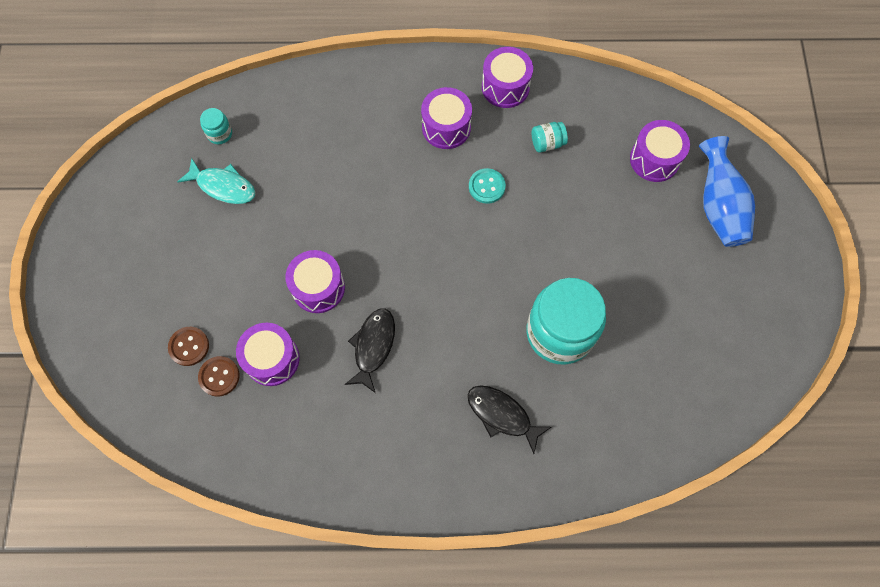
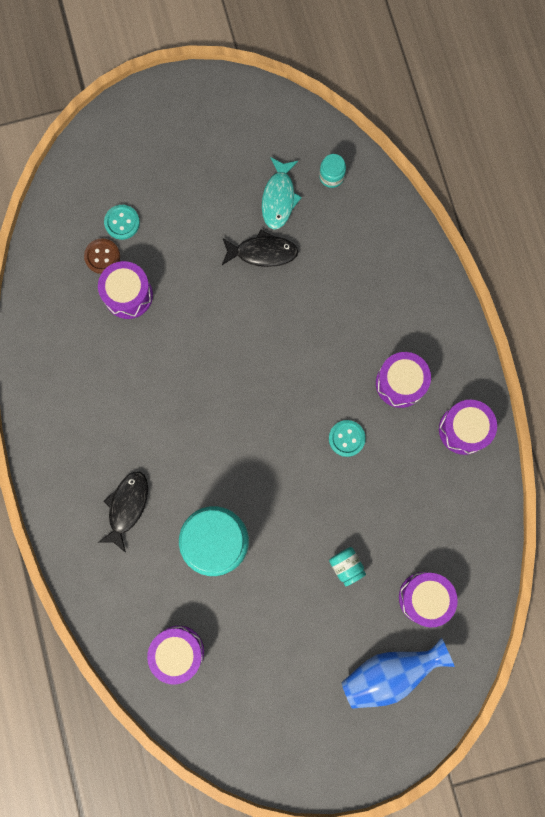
camera: 75 degrees right, 10 degrees up
brown button [168,327,209,366] -> turquoise button [104,205,140,240]
purple drum [285,250,345,313] -> purple drum moved to [147,626,204,685]
black fish [344,308,395,393] -> black fish moved to [222,229,299,267]
turquoise jar [532,122,568,153] -> turquoise jar moved to [329,547,366,586]

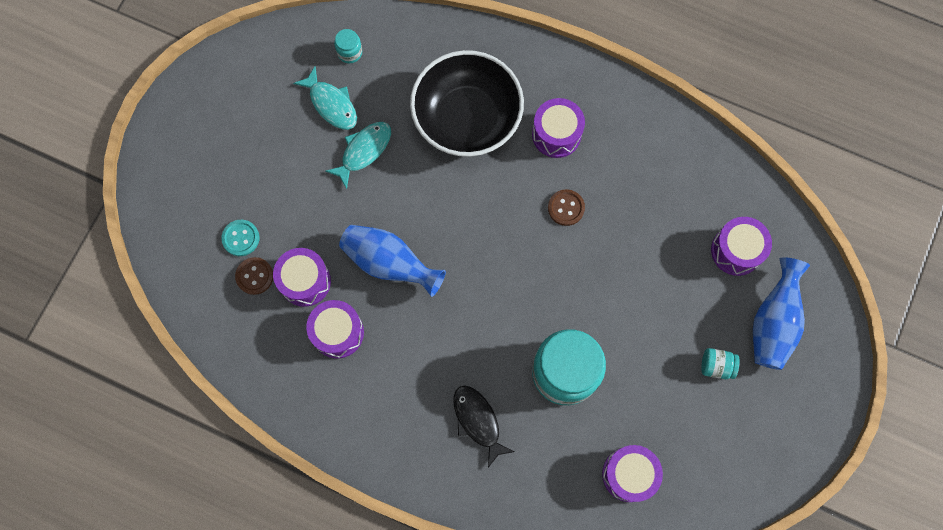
camera: 50 degrees left, 5 degrees down
black fish [222,229,299,267] -> turquoise fish [325,122,391,189]
turquoise button [329,420,366,457] -> brown button [548,189,585,226]
turquoise jar [329,547,366,586] -> turquoise jar moved to [701,348,740,379]
purple drum [439,400,497,455] -> purple drum moved to [306,300,364,359]
none -> blue vase [339,225,446,297]
none -> black bowl [410,50,524,157]

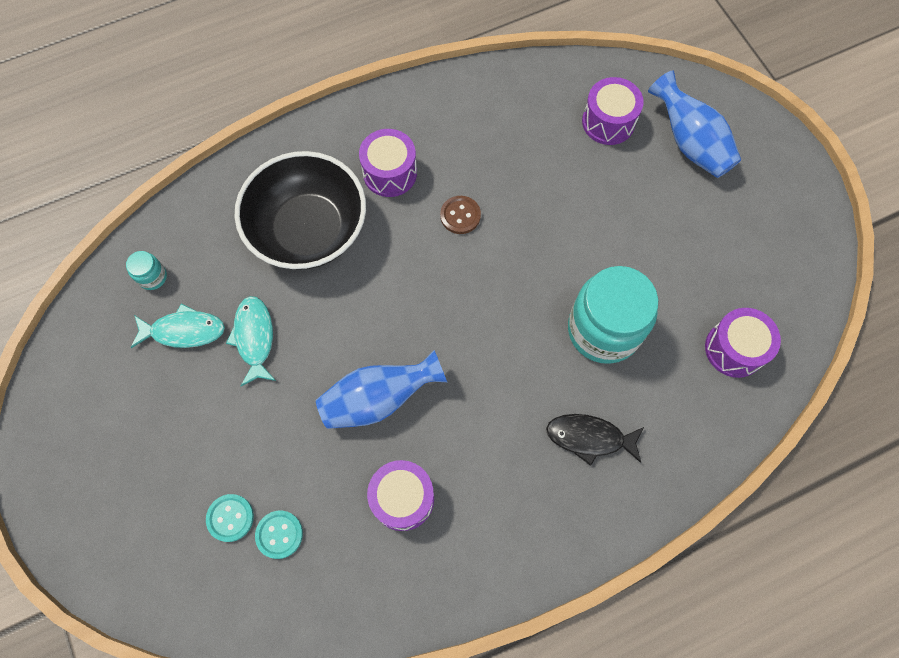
camera: 50 degrees left, 5 degrees down
brown button [235,257,273,295] -> turquoise button [255,510,303,559]
purple drum [273,248,331,307] -> none
turquoise jar [701,348,740,379] -> none

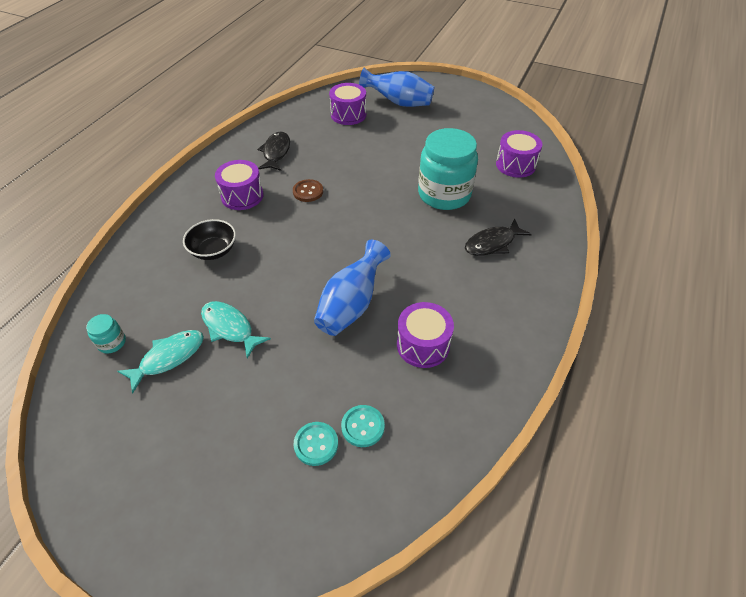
camera: 40 degrees left, 20 degrees down
black bowl [235,151,366,270] -> black bowl [183,219,236,260], size x0.50
none -> black fish [258,132,290,171]

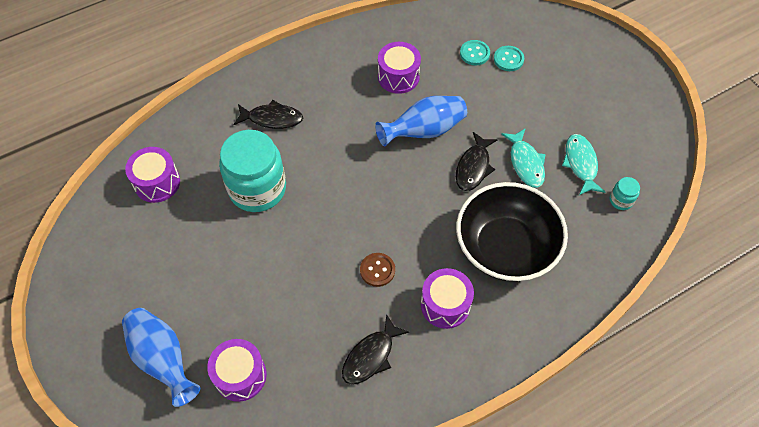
camera: 145 degrees left, 10 degrees up
turquoise fish [117,330,204,393] -> turquoise fish turned 90 degrees clockwise [562,134,605,195]
black bowl [183,219,236,260] -> black bowl [456,182,568,282], size x2.01
none -> black fish [456,132,498,191]

